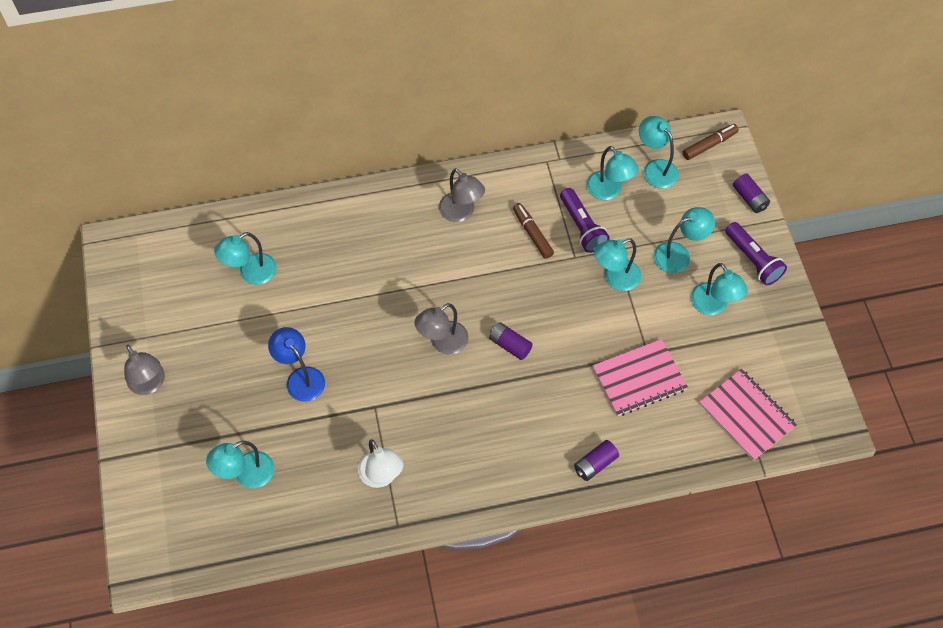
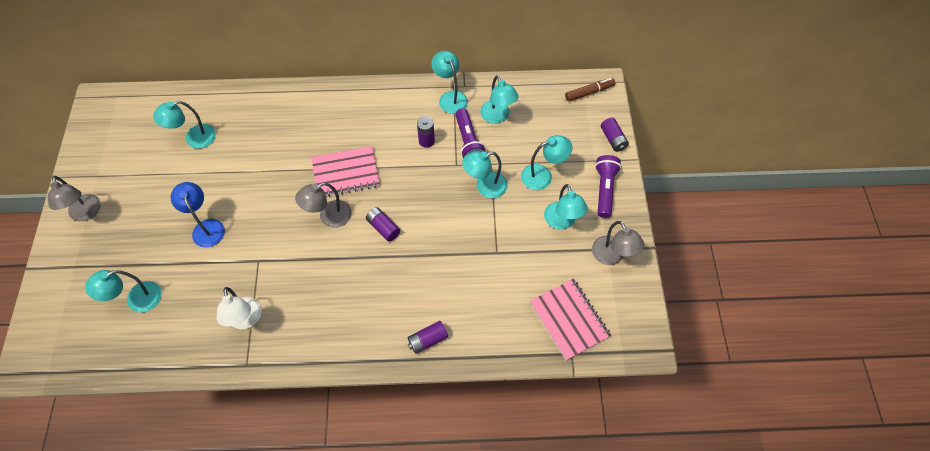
camera: 10 degrees right, 0 degrees up
grey lamp [439,168,485,222] -> grey lamp moved to [592,221,644,265]
brown marker [513,203,554,259] -> purple battery [417,116,435,148]
pink notebook [592,339,688,416] -> pink notebook moved to [312,146,380,197]
turquoise lamp [639,116,679,188] -> turquoise lamp moved to [431,51,468,114]
purple flashlight [725,222,787,285] -> purple flashlight turned 150 degrees counterclockwise [595,155,621,218]

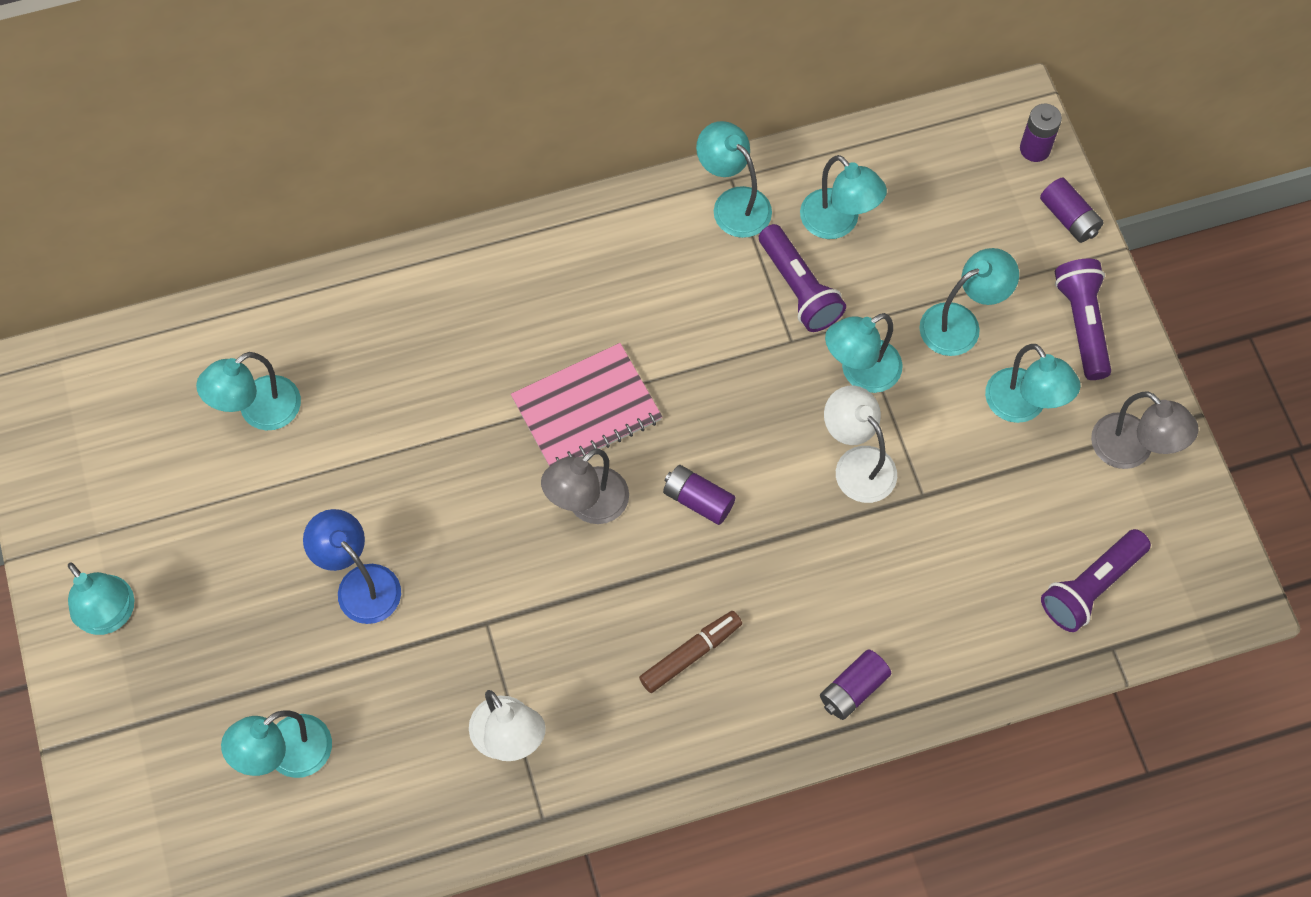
camera: 15 degrees left, 5 degrees up
grey lamp [48,176,101,221] -> turquoise lamp [68,562,134,635]
purple battery [417,116,435,148] -> purple battery moved to [1020,104,1062,162]
pink notebook [530,279,611,361] -> purple flashlight [1041,529,1151,632]
brown marker [565,78,615,101] -> brown marker moved to [639,611,742,693]
none -> white lamp [824,386,897,503]

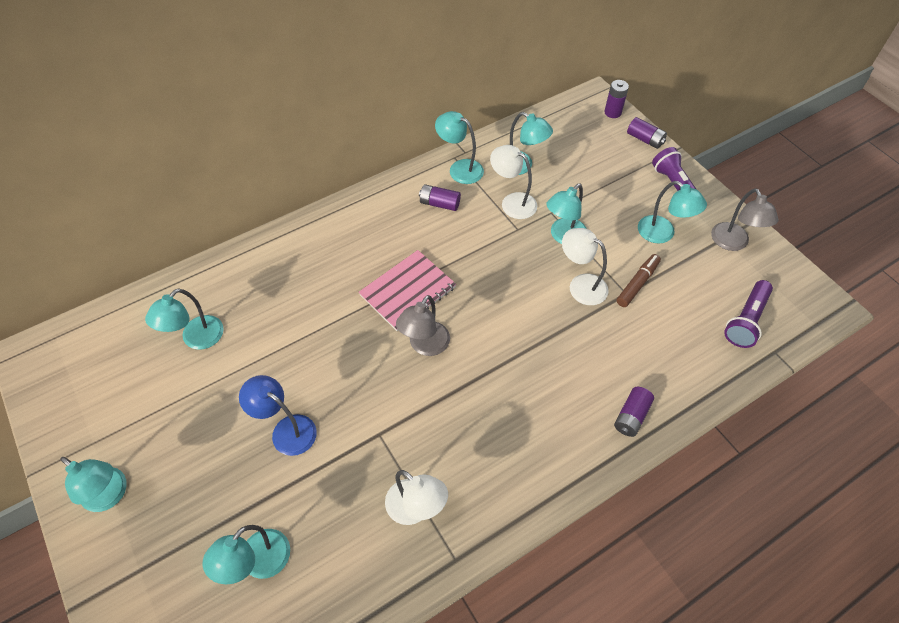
camera: 15 degrees left, 10 degrees down
brown marker [639,611,742,693] -> brown marker moved to [617,254,661,307]
purple battery [663,465,735,525] -> purple battery moved to [419,184,461,211]
purple flashlight [759,224,846,332] -> white lamp [490,145,537,219]
turquoise lamp [919,248,1019,356] -> none
grey lamp [1091,391,1198,469] -> grey lamp turned 45 degrees clockwise [711,188,778,251]

